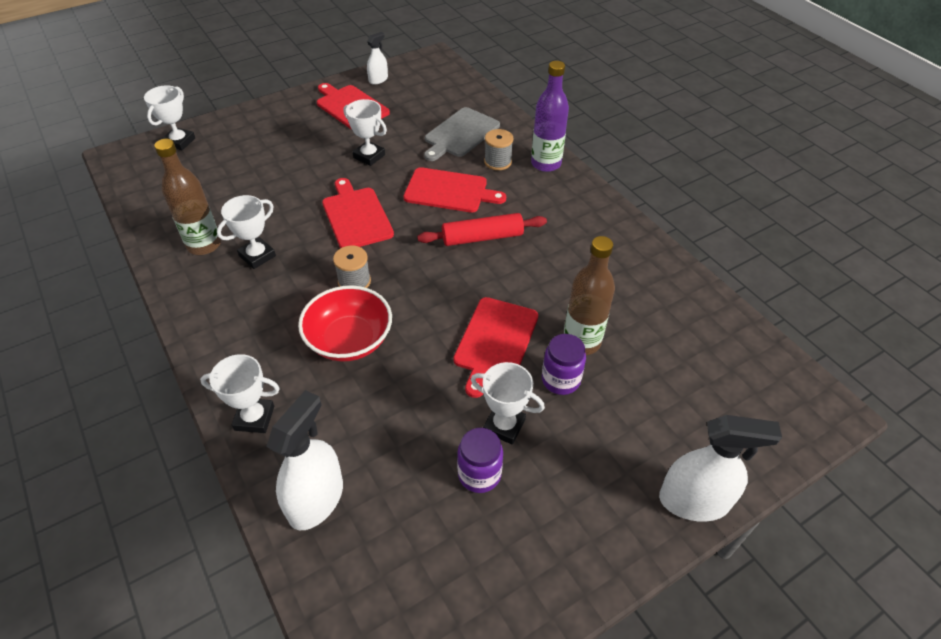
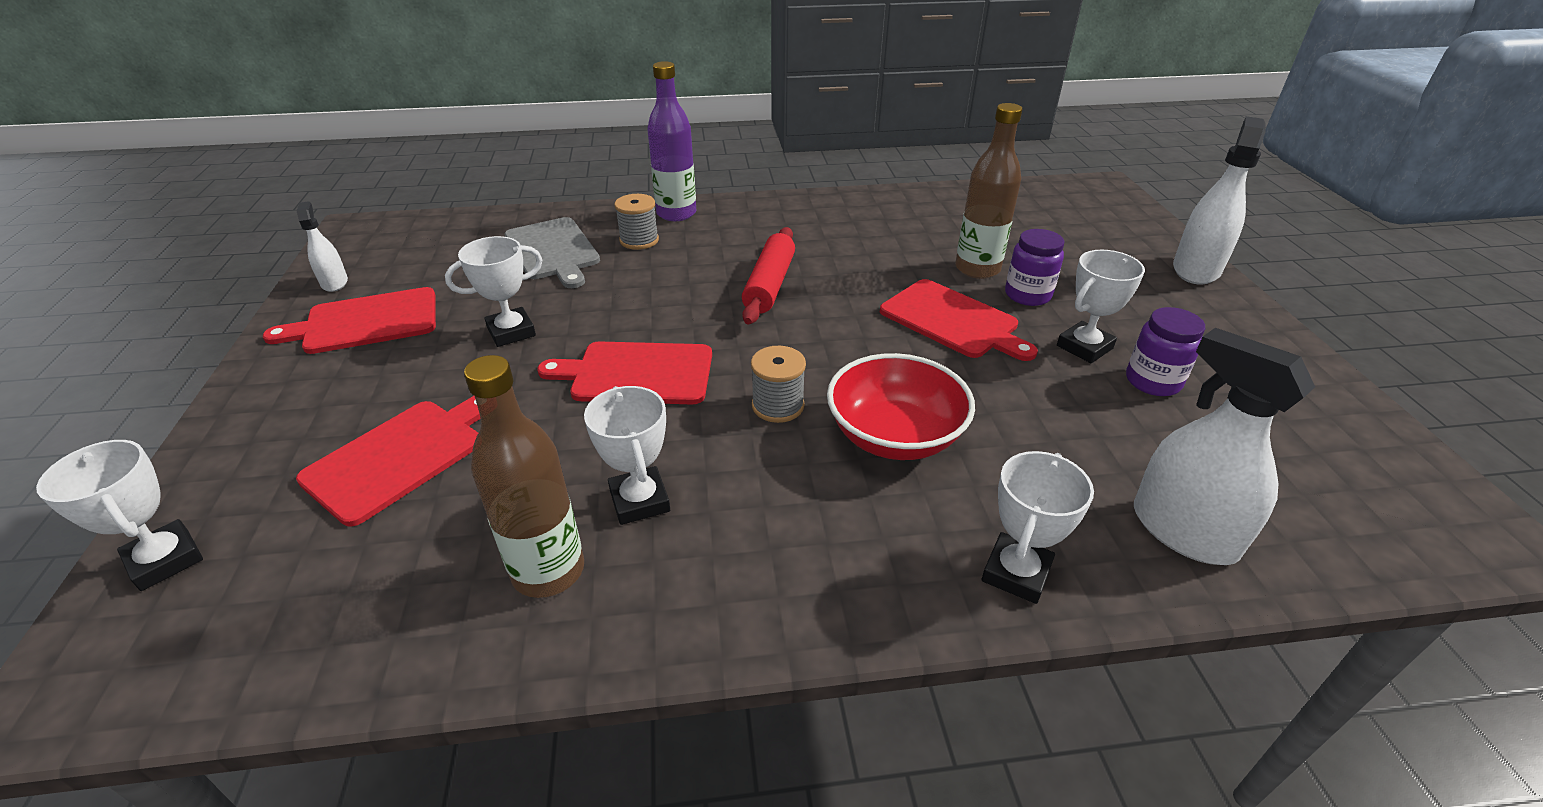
camera: 65 degrees left, 10 degrees down
red cutting board [403,167,506,213] -> red cutting board moved to [296,396,480,527]

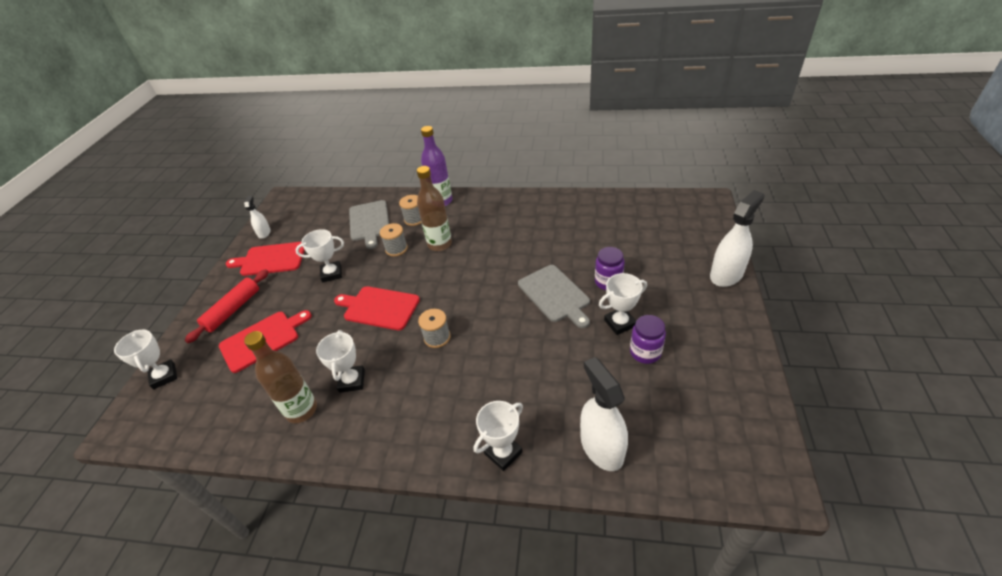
camera: 20 degrees right, 5 degrees up
red rolling pin [742,227,795,324] -> red rolling pin moved to [185,269,269,343]
red bowl [827,353,975,460] -> none
red cutting board [880,279,1038,361] -> grey cutting board [518,265,590,328]
brown bottle [955,103,1022,279] -> brown bottle moved to [417,166,452,251]
none -> grey spool [380,223,408,256]

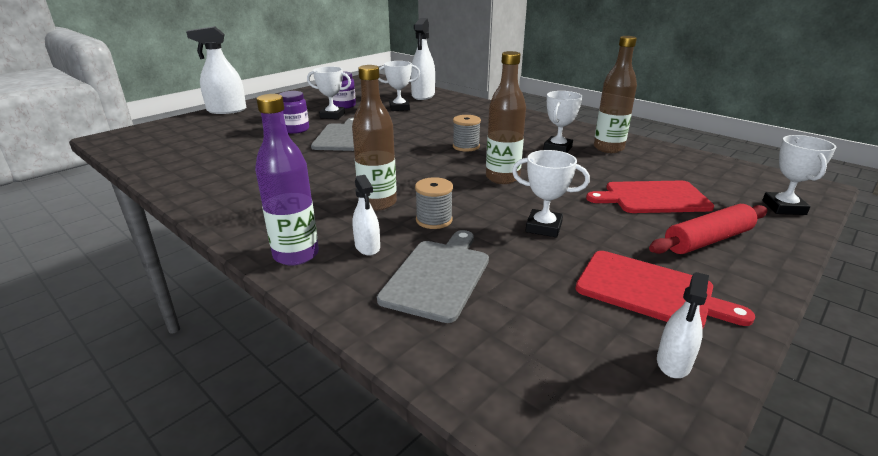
camera: 150 degrees left, 15 degrees down
red cutting board [334,286,420,331] -> brown bottle [486,51,526,184]
grey spool [399,195,421,226] -> white spray bottle [352,175,380,256]
white trophy [474,401,523,471] -> white trophy moved to [378,61,420,111]

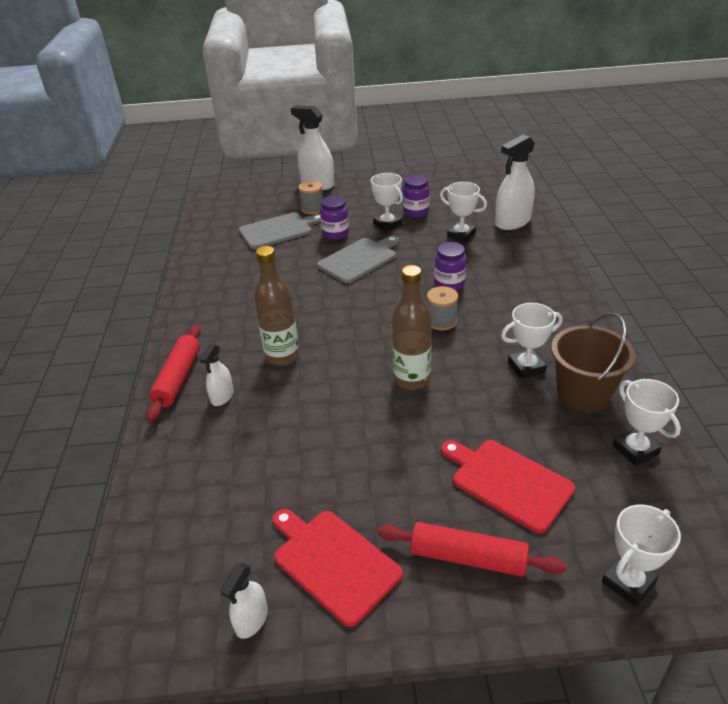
camera: 45 degrees right, 10 degrees up
purple bottle [255,94,319,266] -> red rolling pin [147,325,201,422]
grey cutting board [377,230,489,323] -> grey cutting board moved to [239,212,321,249]
grey spool [415,177,453,229] -> grey spool moved to [298,181,323,214]
white trophy [512,150,590,237] -> white trophy moved to [612,379,681,466]
red cutting board [576,251,755,329] -> red cutting board turned 150 degrees clockwise [272,509,403,627]
brown bottle [594,36,637,153] -> brown bucket [551,313,636,413]
white spray bottle [657,272,709,378] -> white spray bottle turned 45 degrees counterclockwise [220,563,268,639]
none -> purple jar [434,242,466,291]

